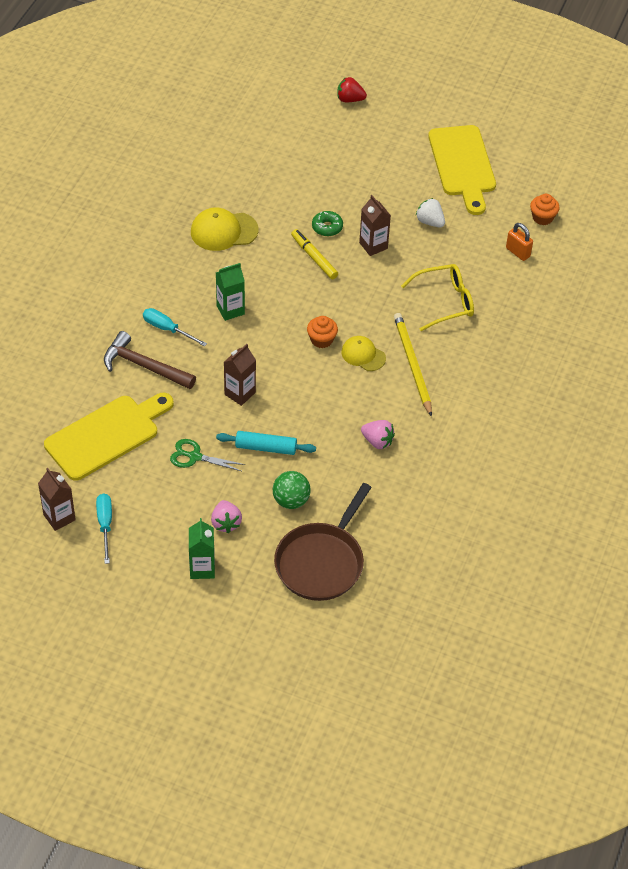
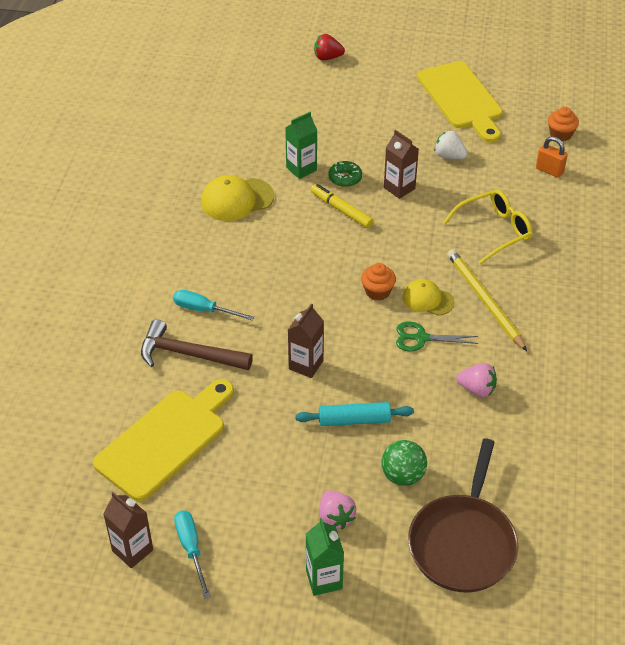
camera: 10 degrees left, 5 degrees down
green scissors [170,439,245,471] -> green scissors moved to [396,322,478,352]
green carton [216,263,245,321] -> green carton moved to [285,112,317,179]

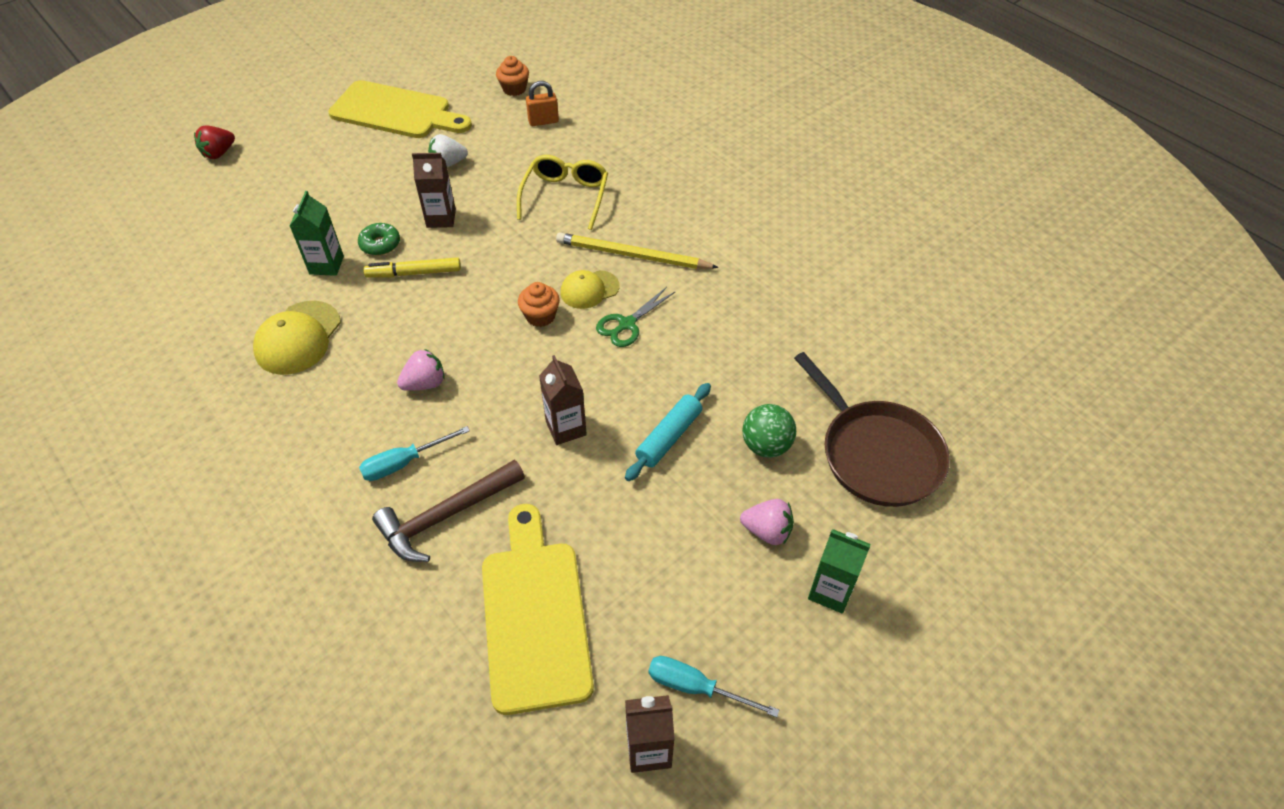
camera: 50 degrees left, 5 degrees up
pink strawberry [456,363,497,398] -> pink strawberry moved to [397,349,445,391]

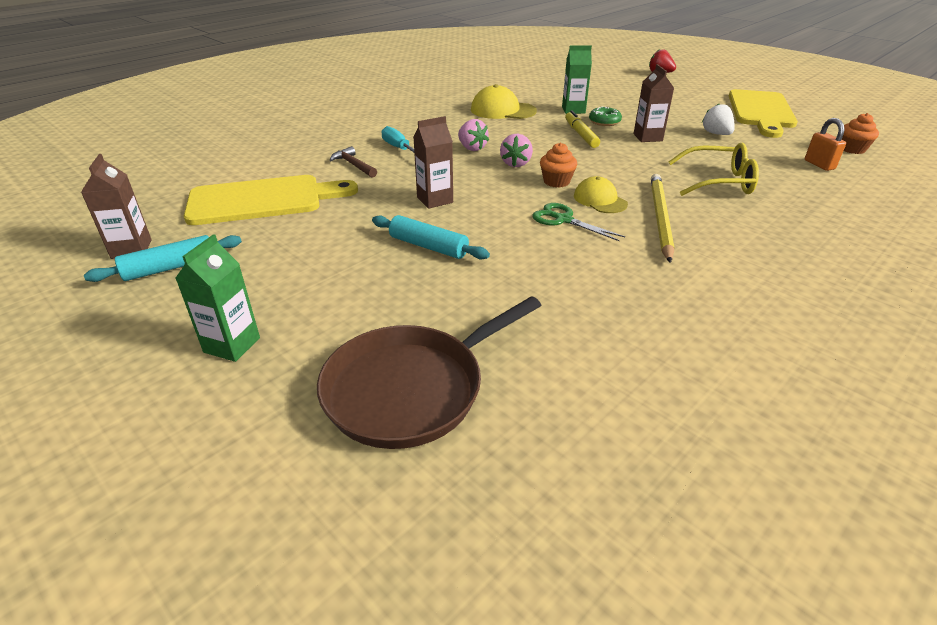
camera: 85 degrees right, 15 degrees down
brown hammer [372,460,525,562] -> brown hammer [330,146,377,178], size x0.59
turquoise screwdriver [648,656,779,717] -> turquoise rolling pin [84,235,242,282]
pink strawberry [740,499,794,545] -> pink strawberry moved to [500,134,533,167]
green ball [742,404,796,458] -> none

